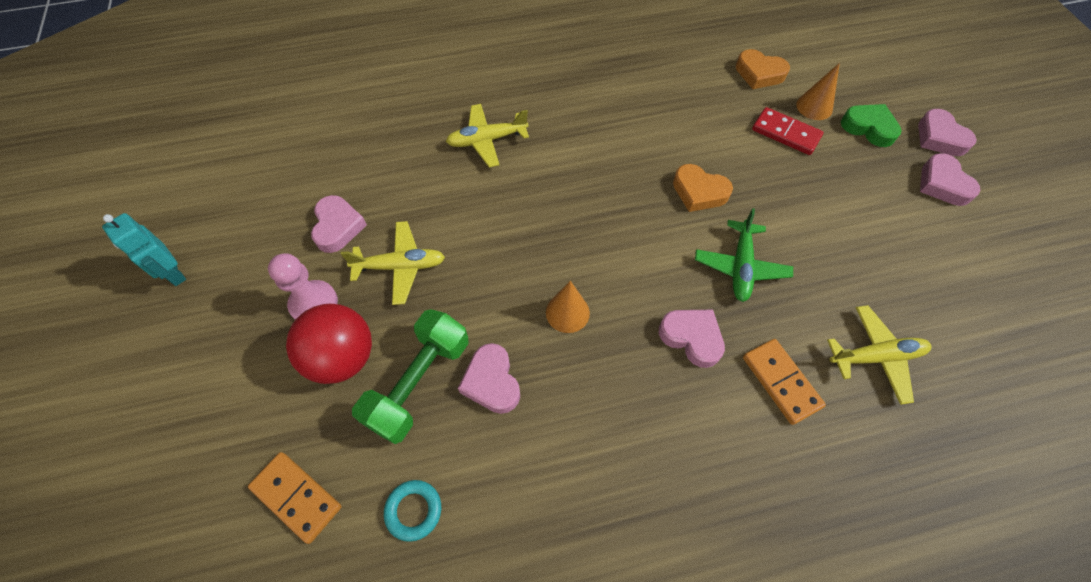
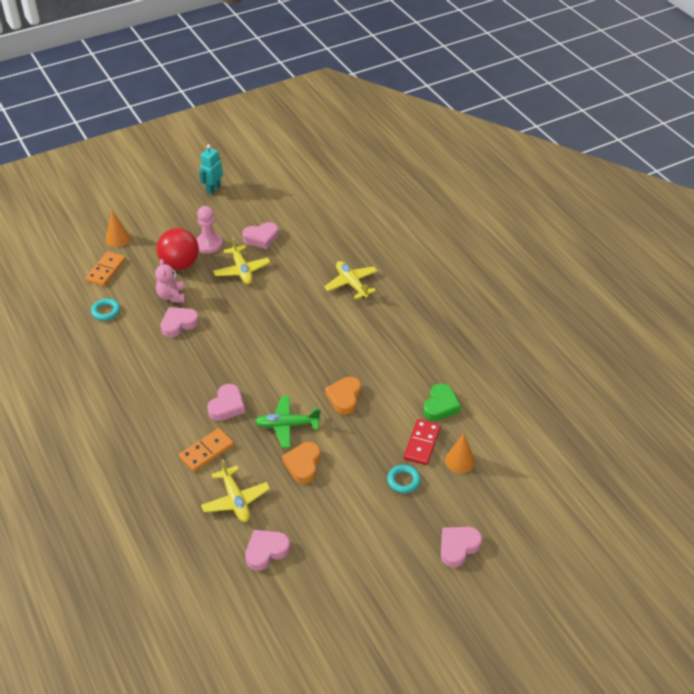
camera: 75 degrees right, 15 degrees down
green dumbbell [352,309,469,444] -> pink teddy bear [155,259,186,303]
orange cone [546,281,590,333] -> orange cone moved to [106,211,130,247]
orange heart [736,49,790,89] -> orange heart moved to [282,442,320,484]
green heart [841,104,902,147] -> green heart moved to [423,383,461,421]
pink heart [920,153,980,206] -> pink heart moved to [245,530,290,571]
none -> turquoise ring [387,465,421,493]

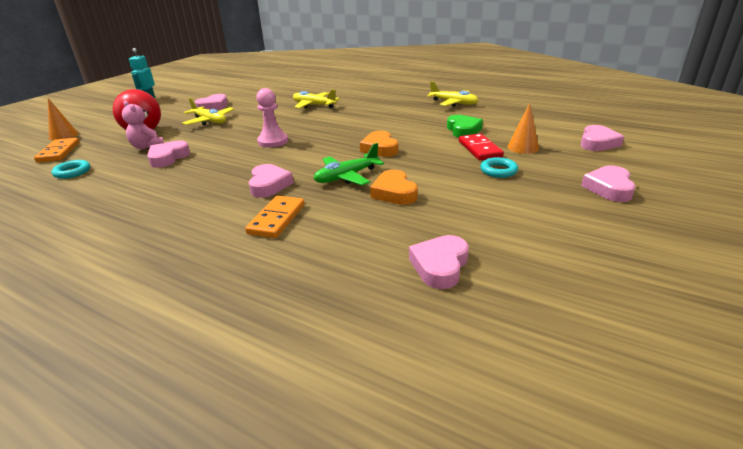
camera: 30 degrees left, 15 degrees down
pink pawn [196,206,223,253] -> pink pawn moved to [256,88,288,148]
yellow plane [201,459,270,522] -> yellow plane moved to [427,81,479,107]
none -> pink heart [581,125,624,151]

